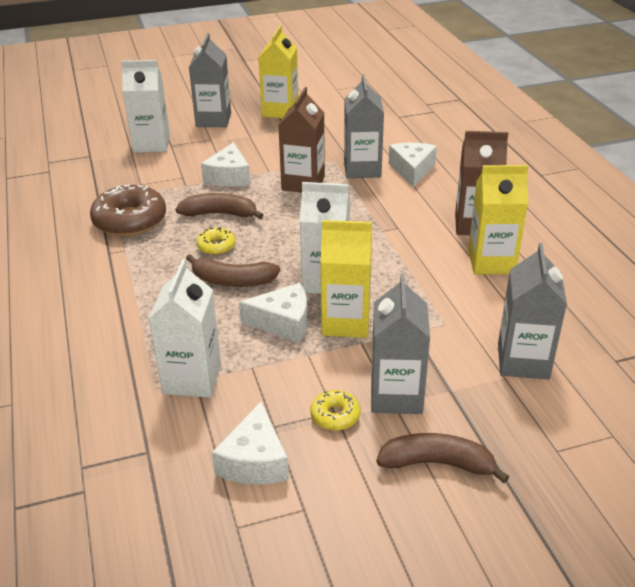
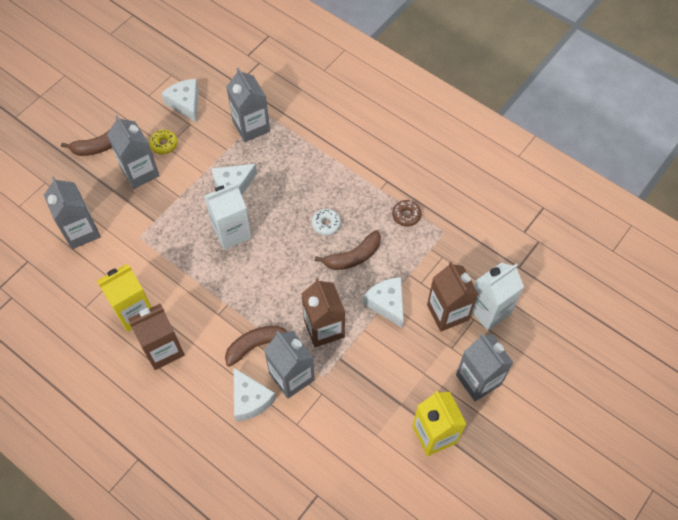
camera: 145 degrees right, 25 degrees up
brown donut [90,184,166,236] -> brown donut [392,200,421,227], size x0.50
white carton [149,260,221,398] -> grey carton [226,67,270,142]
brown banana [186,254,280,287] -> brown banana moved to [225,326,287,367]
yellow donut [196,227,235,255] -> white donut [312,209,341,235]
yellow carton [320,220,372,338] -> none
none -> brown carton [427,261,478,332]

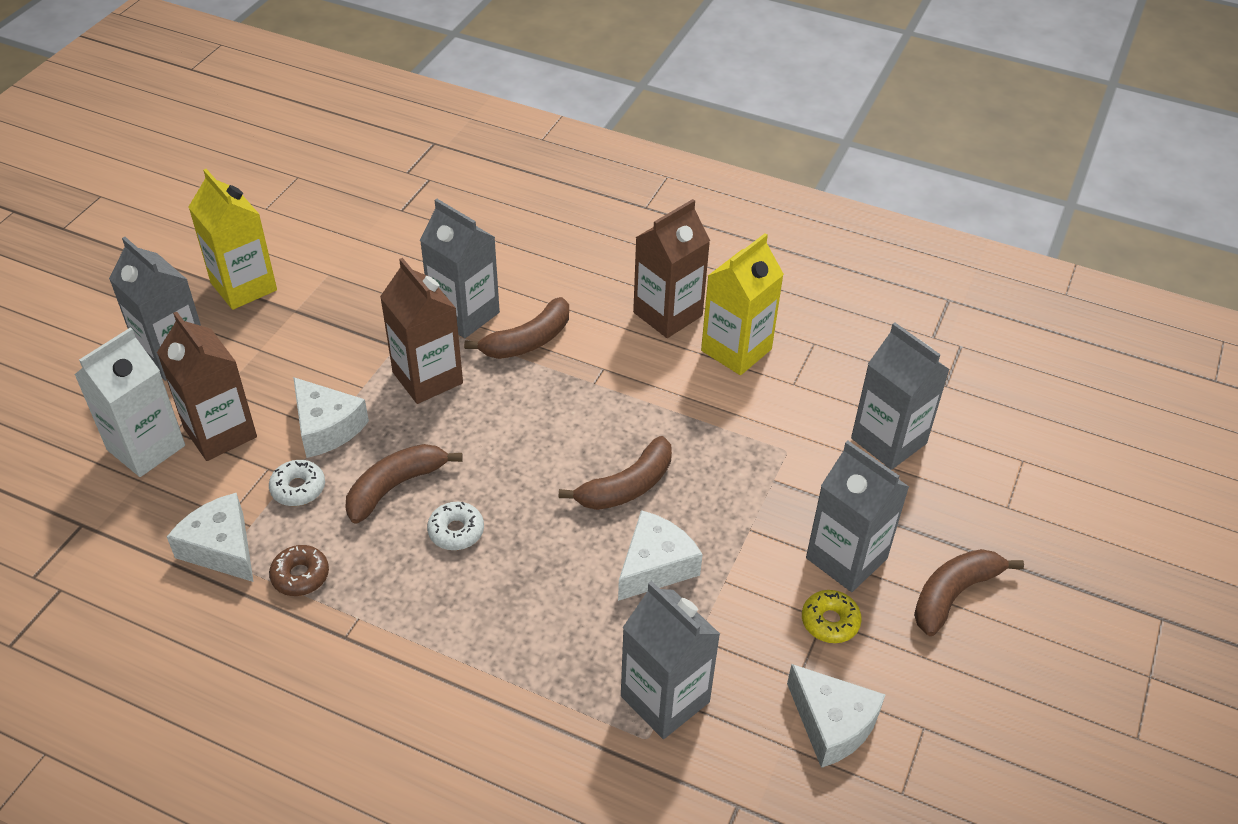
camera: 165 degrees right, 15 degrees down
white carton [204,183,252,250] -> brown banana [559,436,672,510]
white cheese [234,368,276,422] -> white cheese moved to [167,493,254,582]
none -> white donut [269,460,325,506]

